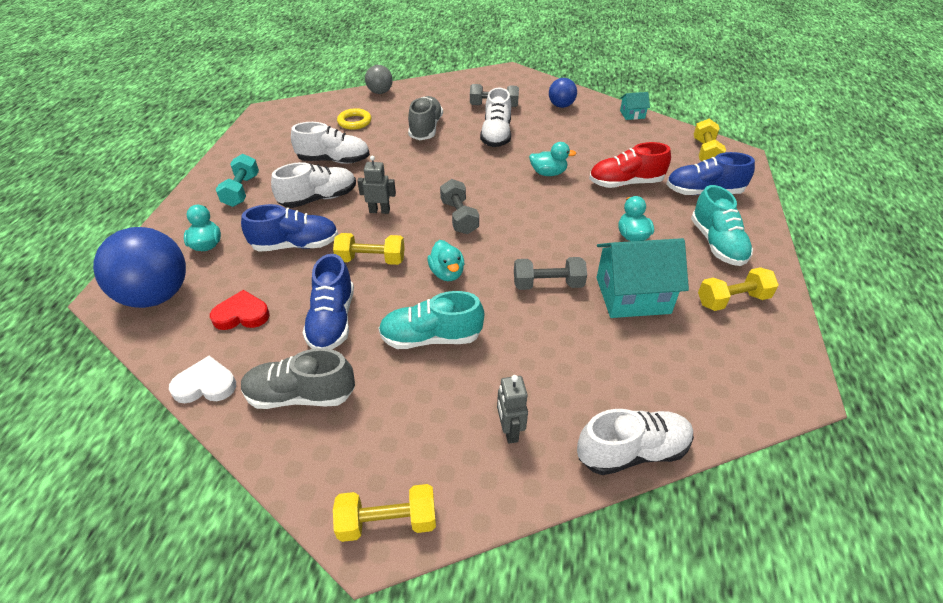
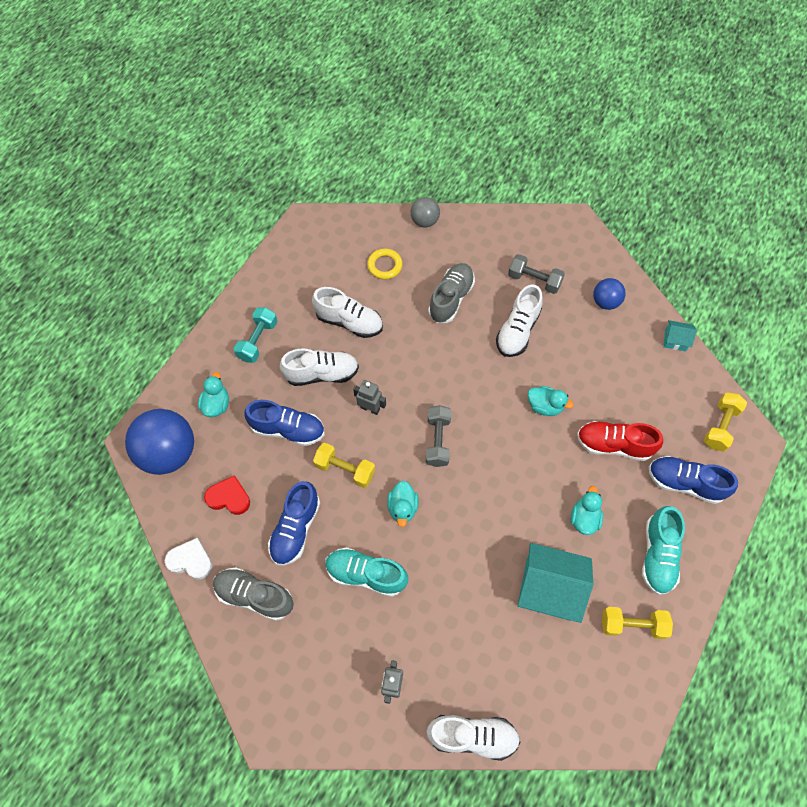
camera: 20 degrees right, 20 degrees up
yellow dumbbell [333,484,436,542] -> none
grey dumbbell [514,257,587,290] -> none

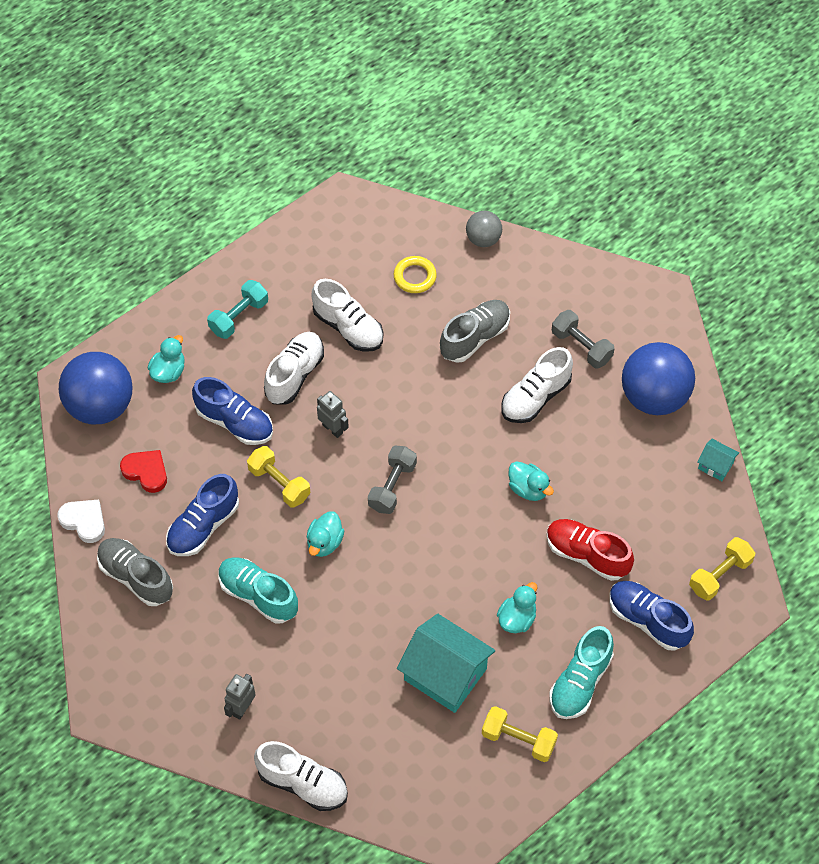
camera: 20 degrees right, 5 degrees down
white shoe [280,349,359,386] -> white shoe turned 75 degrees counterclockwise [264,332,324,405]
blue ball [593,278,626,310] -> blue ball [622,342,695,415], size x1.89

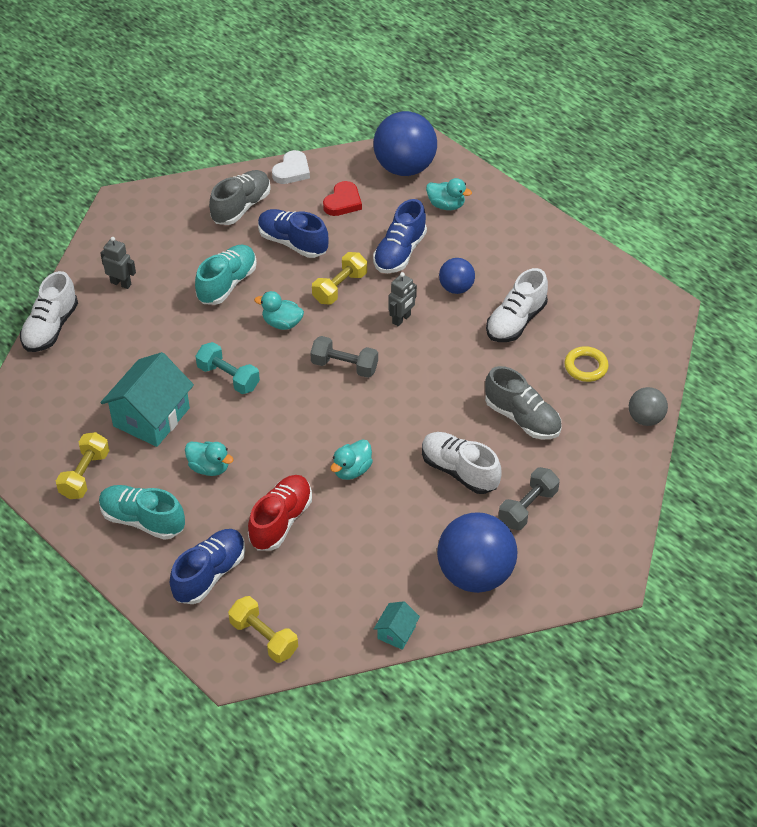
camera: 85 degrees right, 10 degrees down
turquoise dumbbell [207,280,268,339] -> turquoise dumbbell moved to [196,342,260,394]
white shoe [264,332,324,405] -> blue ball [439,258,475,294]

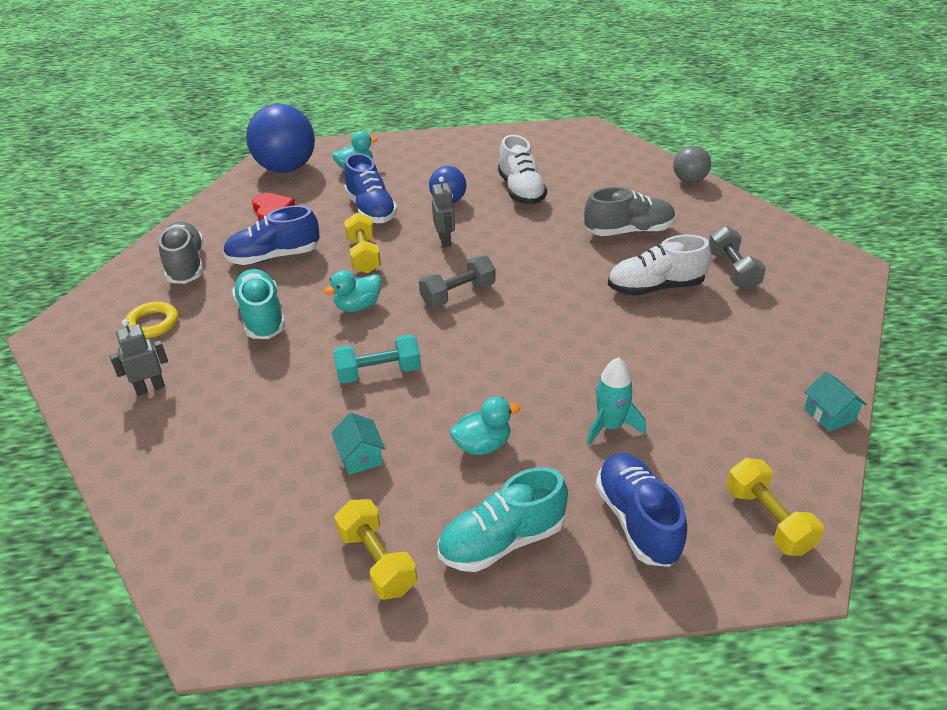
camera: 50 degrees left, 10 degrees down
white shoe [20,271,78,352] -> none
turquoise house [101,352,194,447] -> turquoise house [331,413,385,475], size x0.47
yellow dumbbell [228,596,298,663] -> yellow dumbbell turned 75 degrees clockwise [727,458,824,556]
red shoe [248,475,312,550] -> turquoise rocket [587,357,646,446]
white heart [272,150,310,184] -> none
turquoise duck [330,439,373,480] -> none
blue ball [437,513,517,593] -> none
yellow ring [564,346,609,382] -> yellow ring moved to [124,302,178,338]

